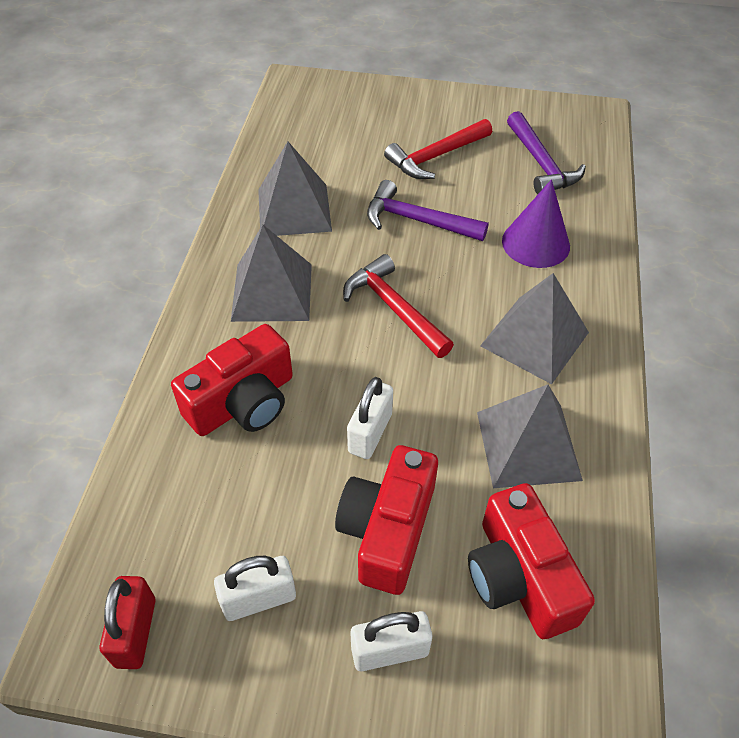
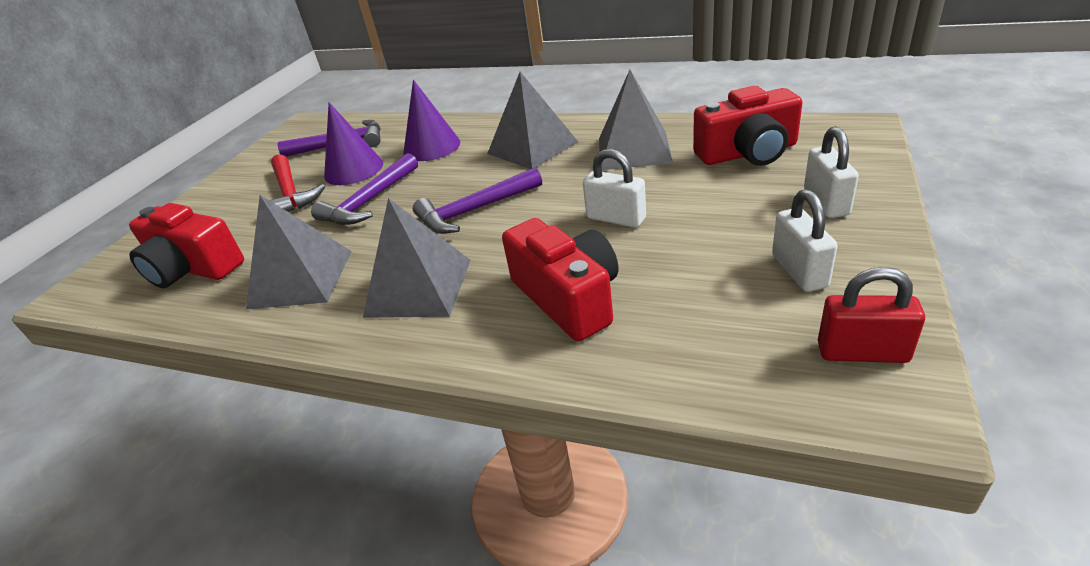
camera: 75 degrees left, 15 degrees down
red camera [335,445,438,595] -> red camera moved to [129,203,244,288]
red hammer [343,254,454,358] -> purple hammer [413,167,542,234]
none -> purple cone [324,102,383,185]

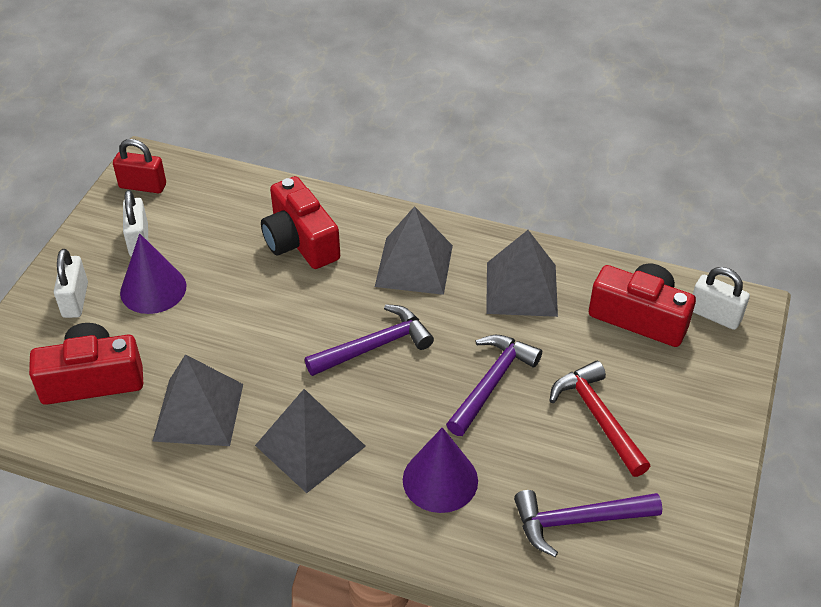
camera: 175 degrees right, 10 degrees up
purple cone [324,102,383,185] -> purple cone moved to [120,234,186,314]
white padlock [583,149,646,228] -> white padlock moved to [693,267,750,330]

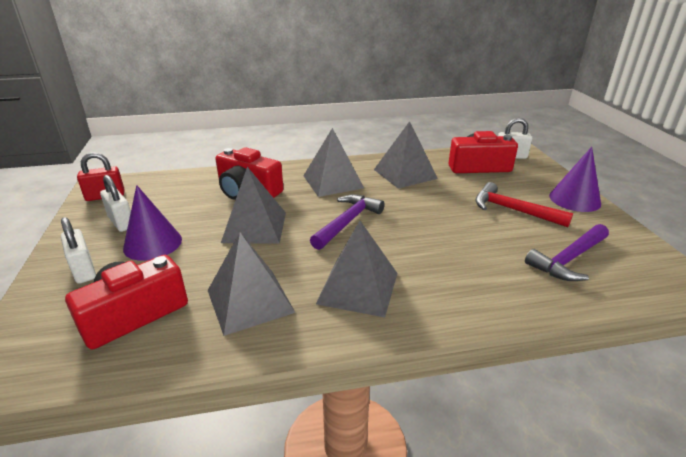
camera: 30 degrees left, 15 degrees down
purple cone [403,427,478,513] -> purple cone moved to [549,147,601,212]
purple hammer [446,335,542,436] -> none
none -> grey pyramid [221,167,286,243]

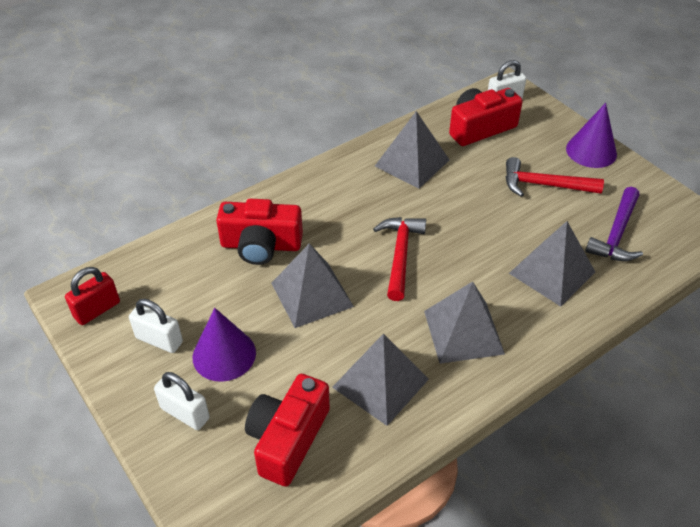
camera: 25 degrees left, 15 degrees up
grey pyramid [303,128,364,197] -> grey pyramid moved to [509,221,595,307]
purple hammer [310,194,385,250] -> red hammer [373,217,426,301]

